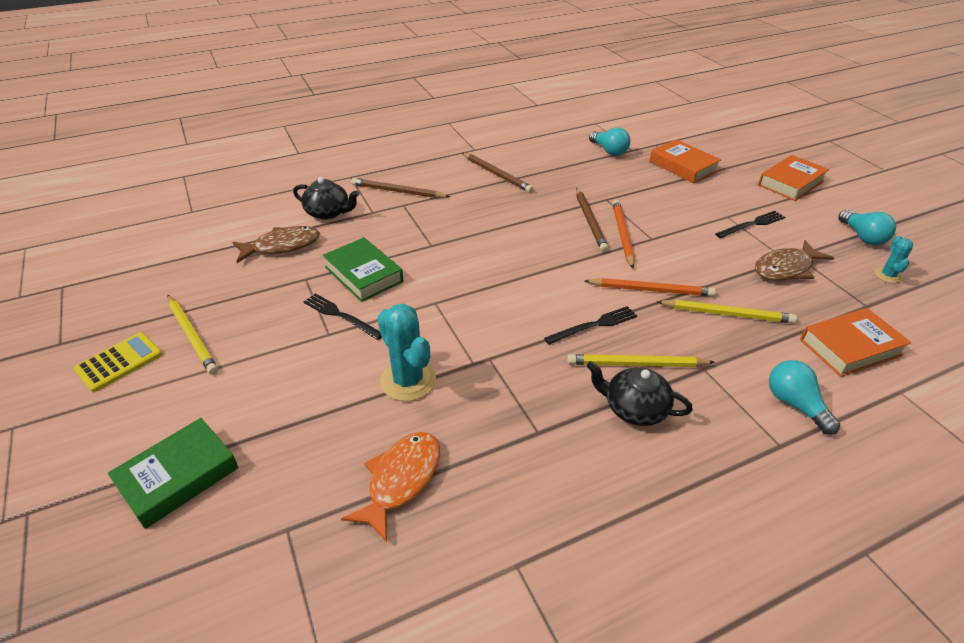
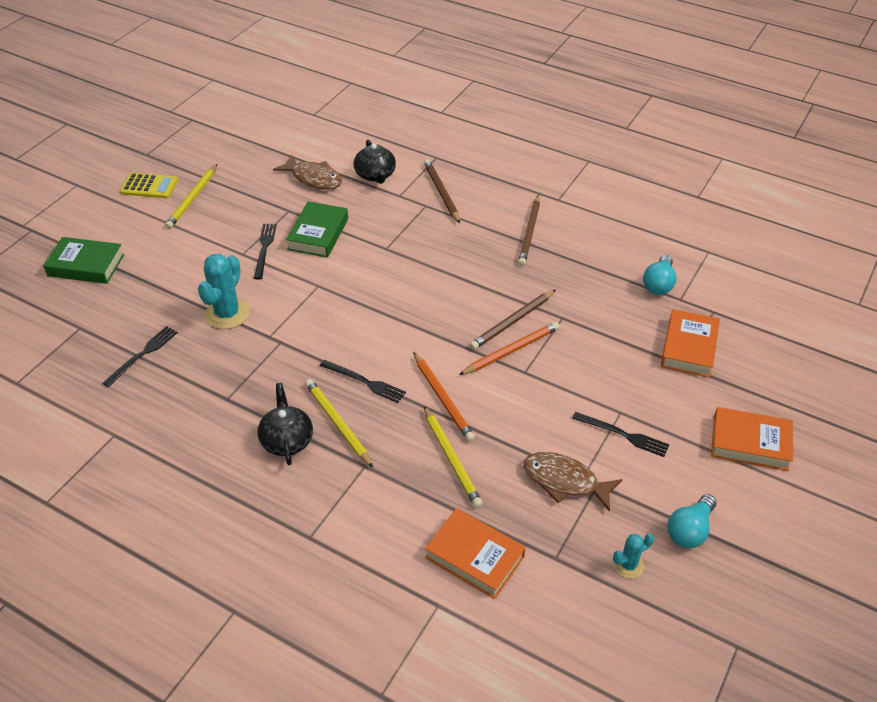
camera: 55 degrees right, 5 degrees up
orange fish [341,432,440,543] -> black fork [103,326,178,387]
turquoise light bulb [769,360,840,435] -> none

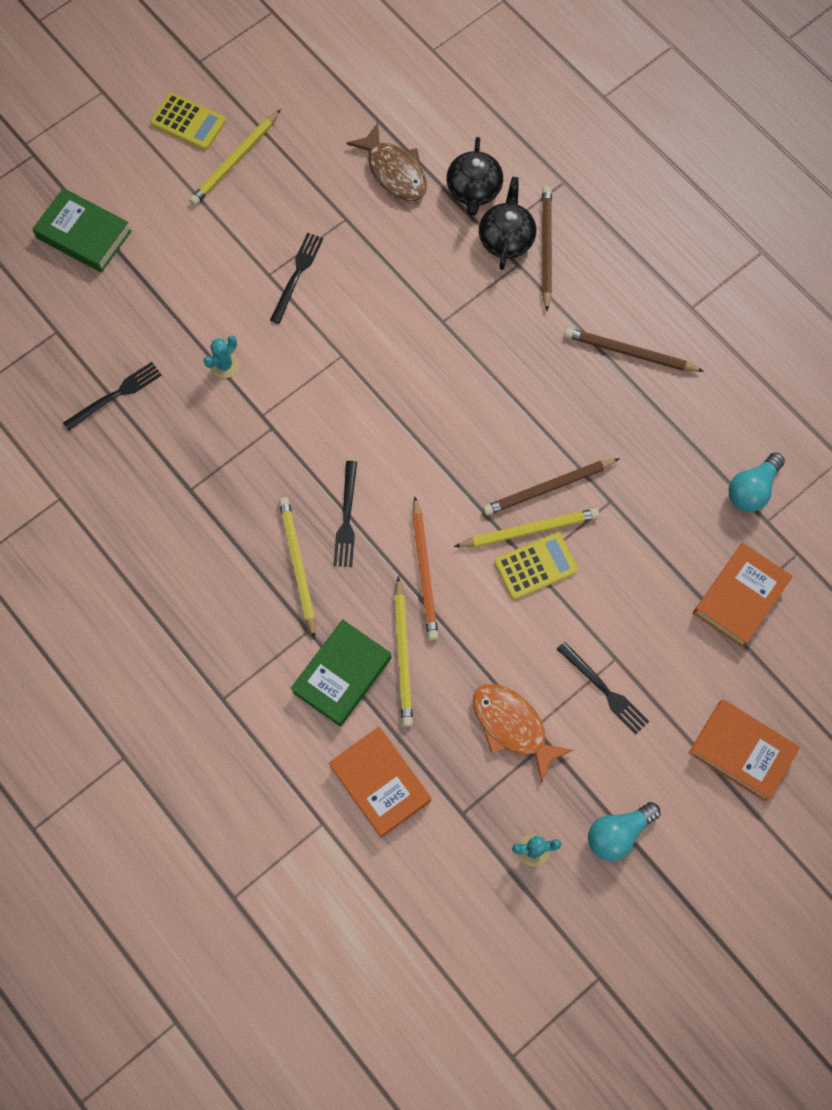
camera: 20 degrees right, 25 degrees up
turquoise cactus [198,254,250,329] -> turquoise cactus [204,335,239,378], size x0.54
black teapot [257,383,313,465] -> black teapot moved to [479,177,536,270]
green book [286,201,348,258] -> green book moved to [291,619,391,727]
black fork [320,360,406,403] -> black fork turned 45 degrees clockwise [334,461,357,567]
orange pencil [459,322,560,375] -> yellow pencil [454,508,599,547]
brown pencil [518,195,540,266] -> brown pencil turned 75 degrees clockwise [564,328,704,372]
brown fish [523,452,623,512] -> orange fish [473,684,573,783]
none -> yellow calculator [494,532,578,600]

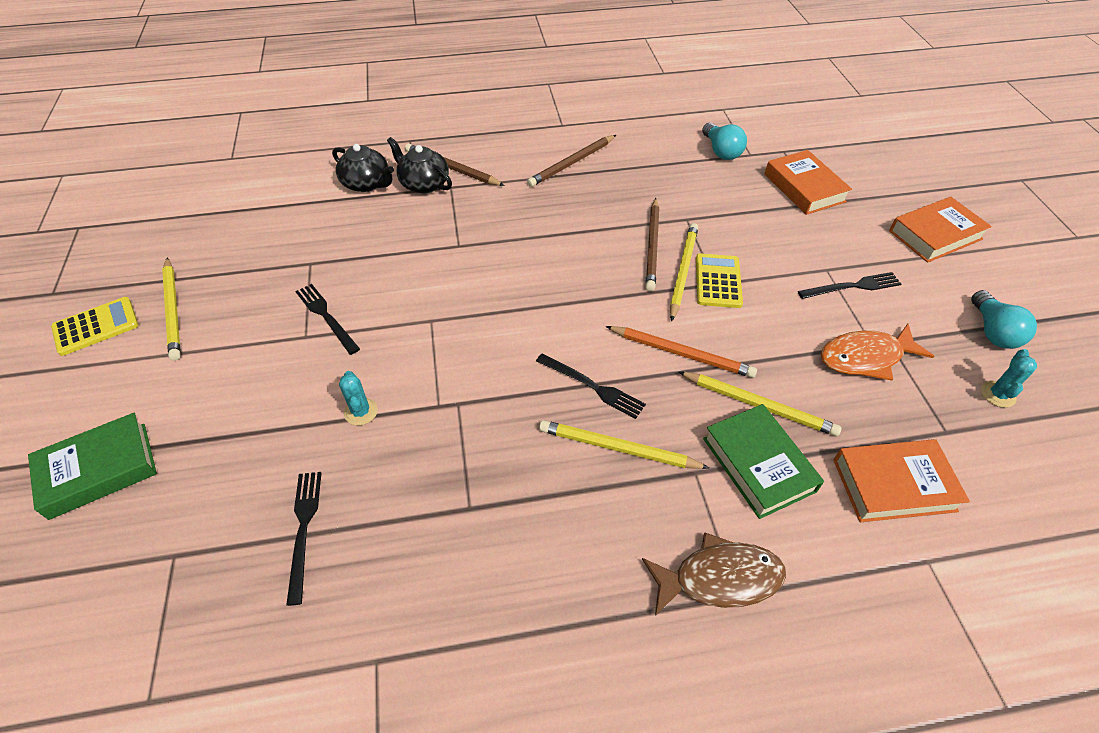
camera: 60 degrees left, 20 degrees down
brown fish [346,123,427,201] -> brown fish moved to [642,532,786,616]

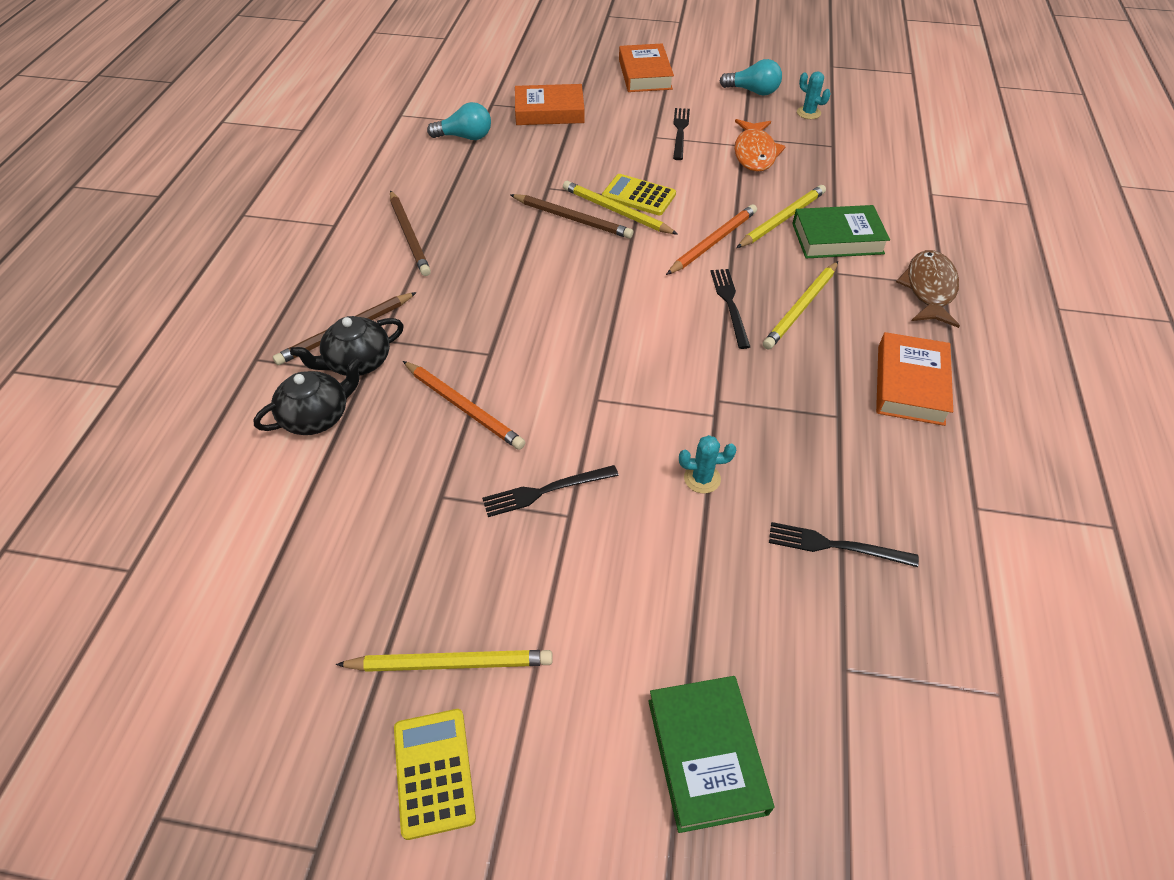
camera: 70 degrees left, 0 degrees up
black fork [536,353,646,419] -> black fork turned 60 degrees counterclockwise [710,269,750,349]
orange book [833,439,970,522] -> orange book moved to [876,332,953,426]
none -> orange pencil [403,361,526,450]

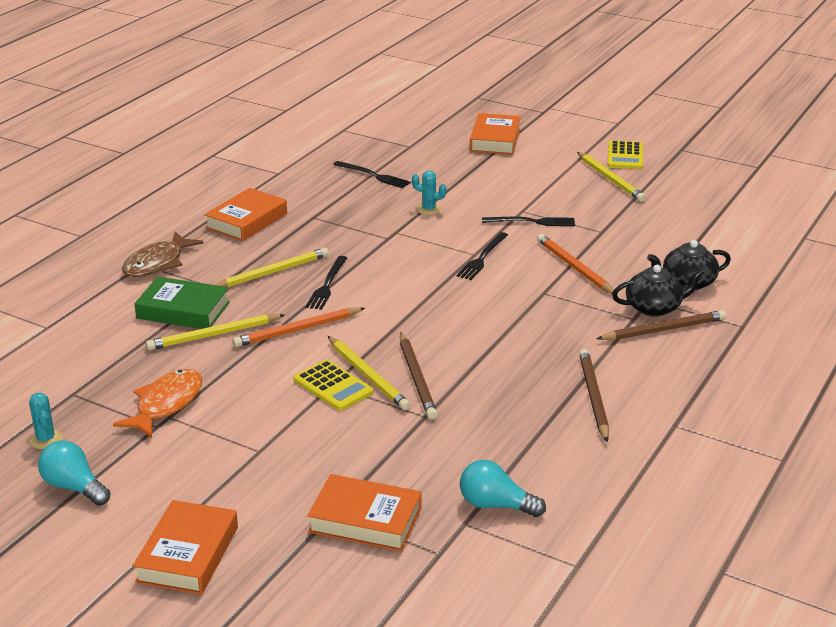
camera: 160 degrees left, 20 degrees down
yellow pencil [336,650,553,672] -> yellow pencil turned 135 degrees counterclockwise [577,152,646,202]
brown pencil [510,194,633,239] -> brown pencil turned 150 degrees counterclockwise [400,332,437,419]
green book [648,676,774,833] -> orange book [470,113,521,155]
black fork [673,108,690,160] -> black fork moved to [457,232,508,280]

